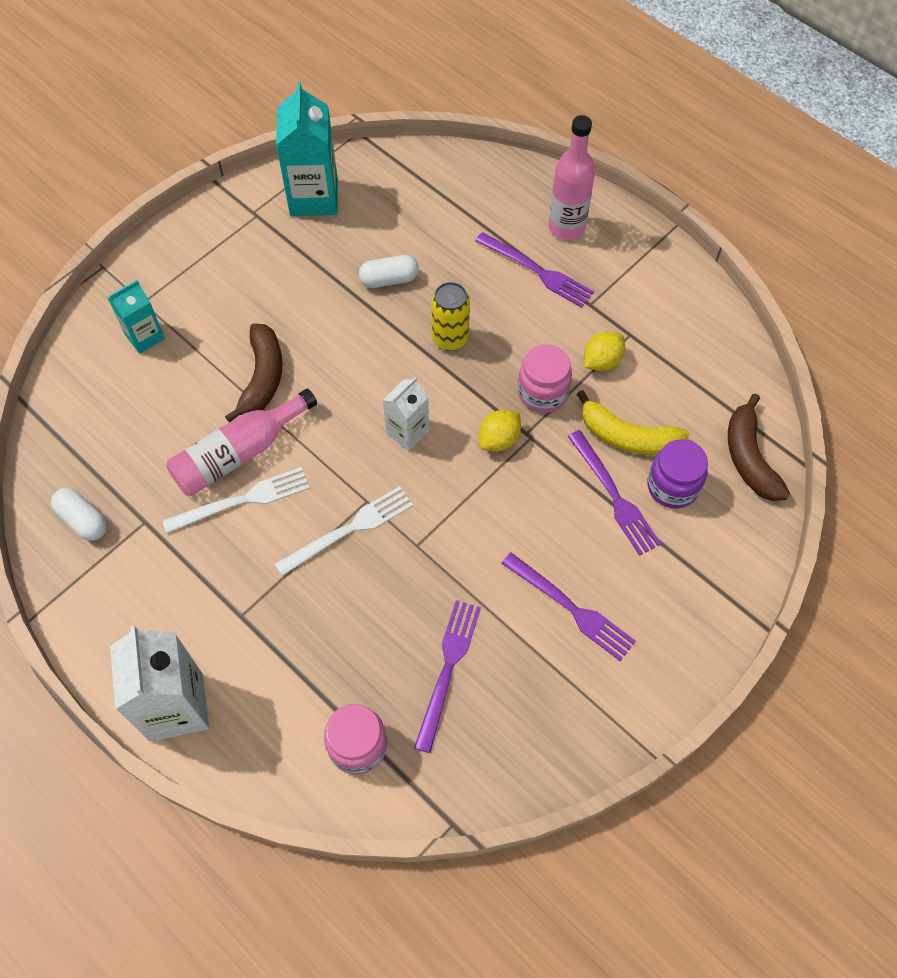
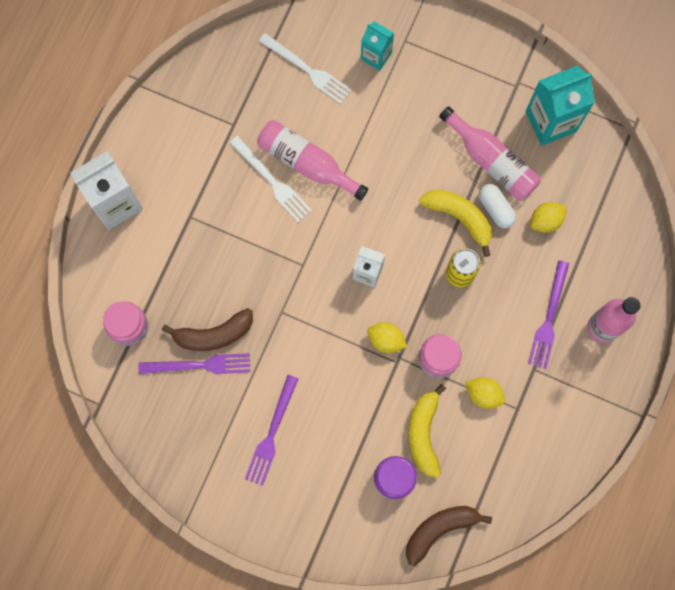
camera: 70 degrees right, 15 degrees up
white capsule [51,488,107,541] -> none
brown banana [225,323,283,422] -> brown banana moved to [162,308,253,351]
white fork [275,486,413,576] -> white fork moved to [259,33,352,104]
purple fork [568,430,661,556] -> none
none -> yellow banana [419,190,492,257]
none -> pink bottle [439,106,541,201]
none -> yellow lemon [530,202,567,233]

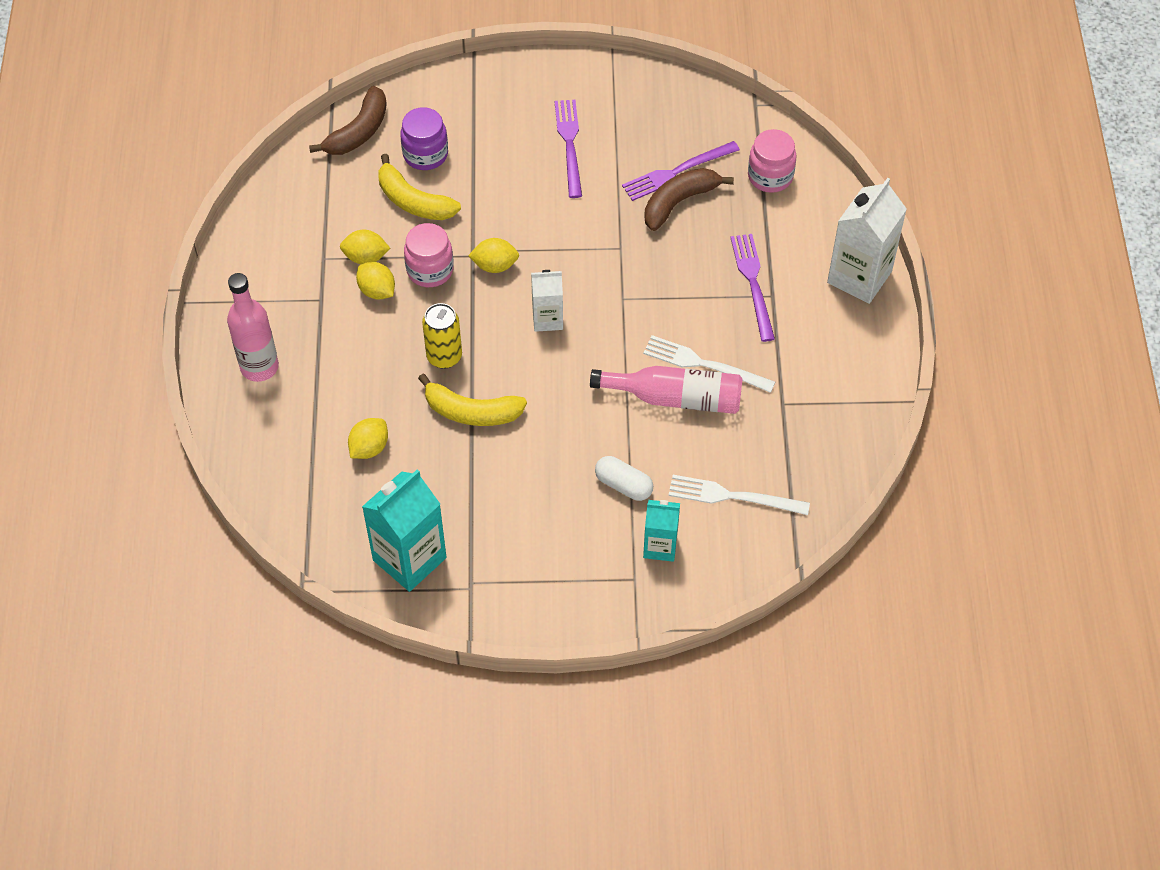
camera: 155 degrees right, 20 degrees down
yellow banana [408,384,446,478] -> yellow banana turned 150 degrees clockwise [378,154,461,220]
pink bottle [439,106,541,201] -> none
white capsule [479,184,516,229] -> white capsule moved to [595,456,653,501]
purple fork [528,260,569,369] -> purple fork moved to [730,234,775,342]
none -> yellow lemon [356,262,395,299]

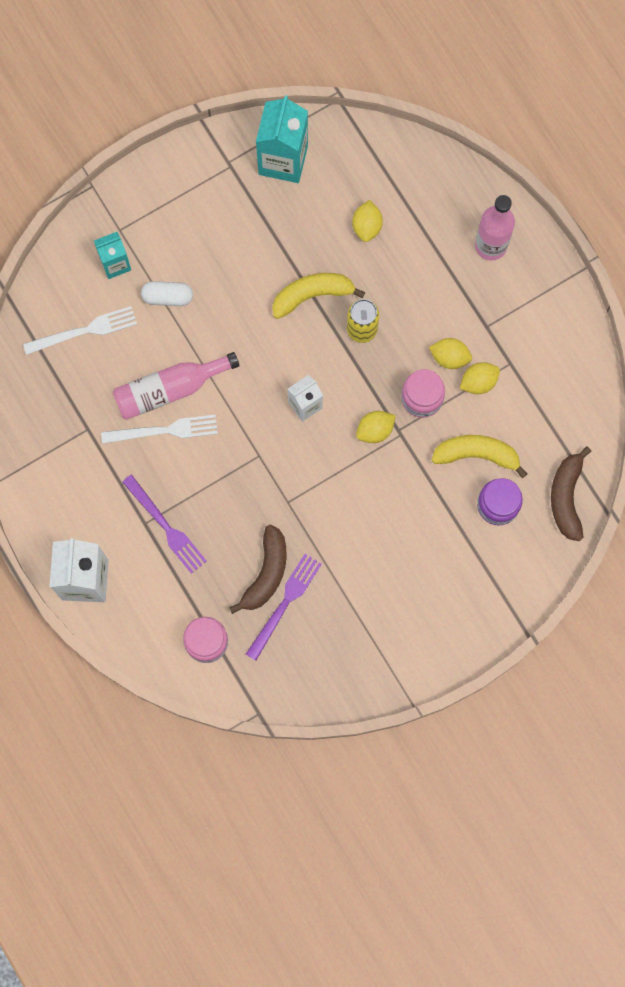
camera: 150 degrees right, 20 degrees up
purple fork [555,100,582,198] -> none

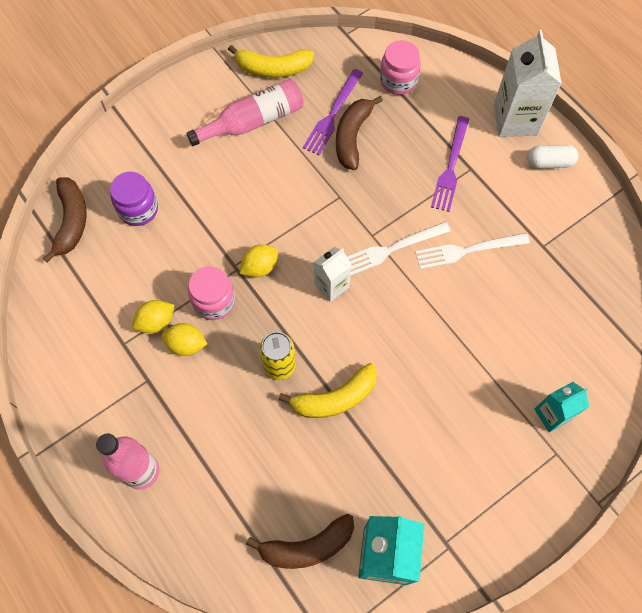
camera: 175 degrees right, 10 degrees down
white fork [23,306,137,355] -> white fork moved to [347,222,450,275]
pink bottle [113,352,240,420] -> pink bottle moved to [186,79,304,146]
purple fork [122,474,207,574] -> purple fork turned 120 degrees counterclockwise [431,116,469,212]
white capsule [141,281,193,306] -> white capsule moved to [527,145,578,169]
yellow lemon [352,200,383,242] -> none
yellow banana [432,435,527,478] -> yellow banana moved to [228,45,314,78]
none -> brown banana [246,514,354,569]

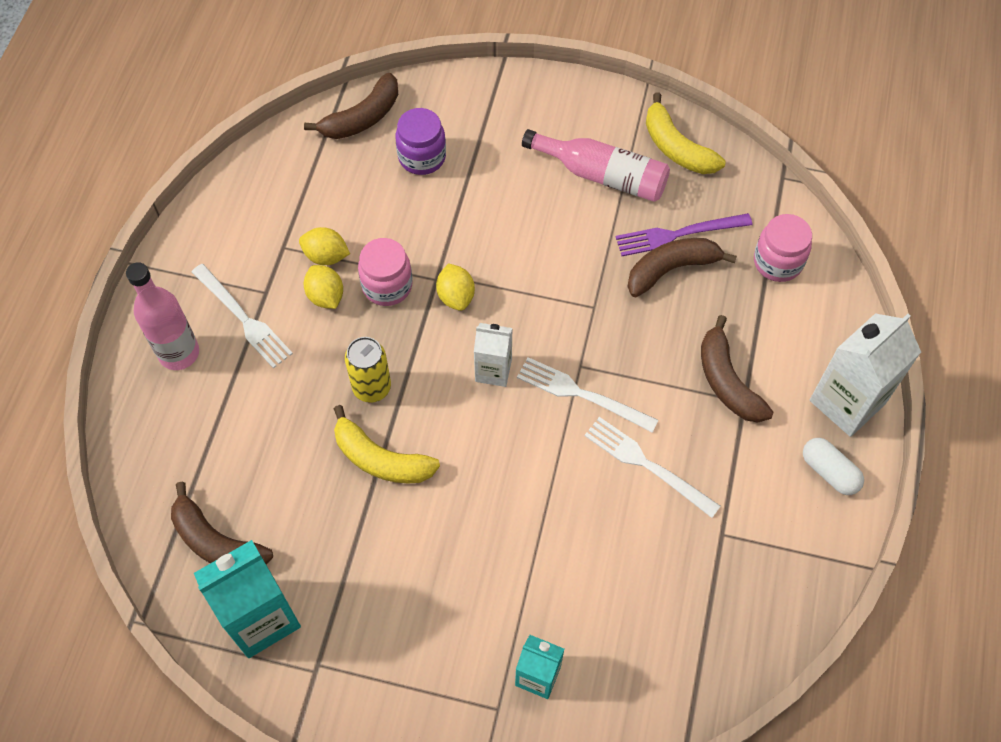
camera: 50 degrees right, 5 degrees down
yellow lemon [239,244,278,278] -> yellow lemon turned 60 degrees clockwise [436,263,475,311]
purple fork [431,116,469,212] -> brown banana [701,315,773,422]
none -> white fork [192,264,293,368]

